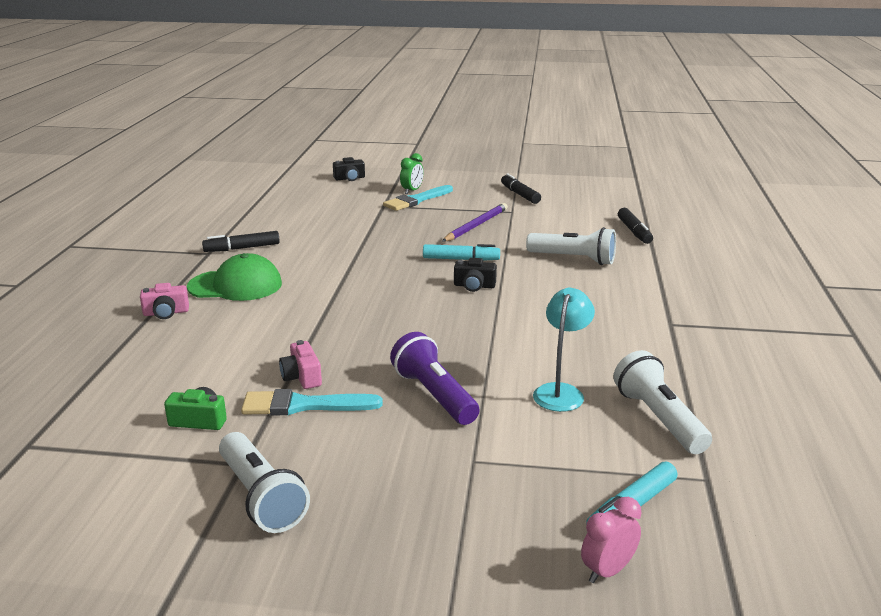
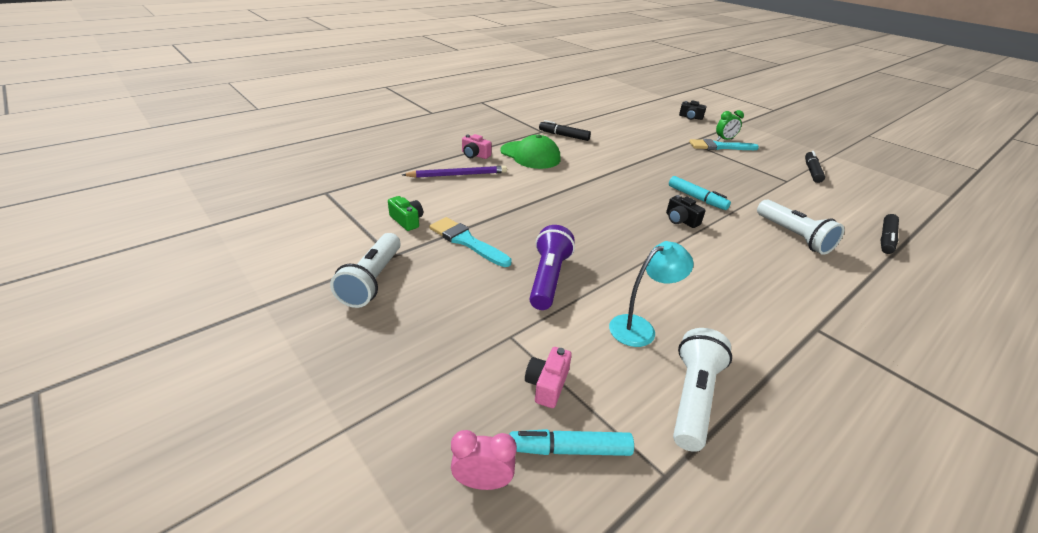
camera: 40 degrees right, 10 degrees up
pink camera [279,340,322,389] -> pink camera moved to [525,347,572,408]
purple pencil [442,203,508,242] -> purple pencil moved to [402,166,507,178]

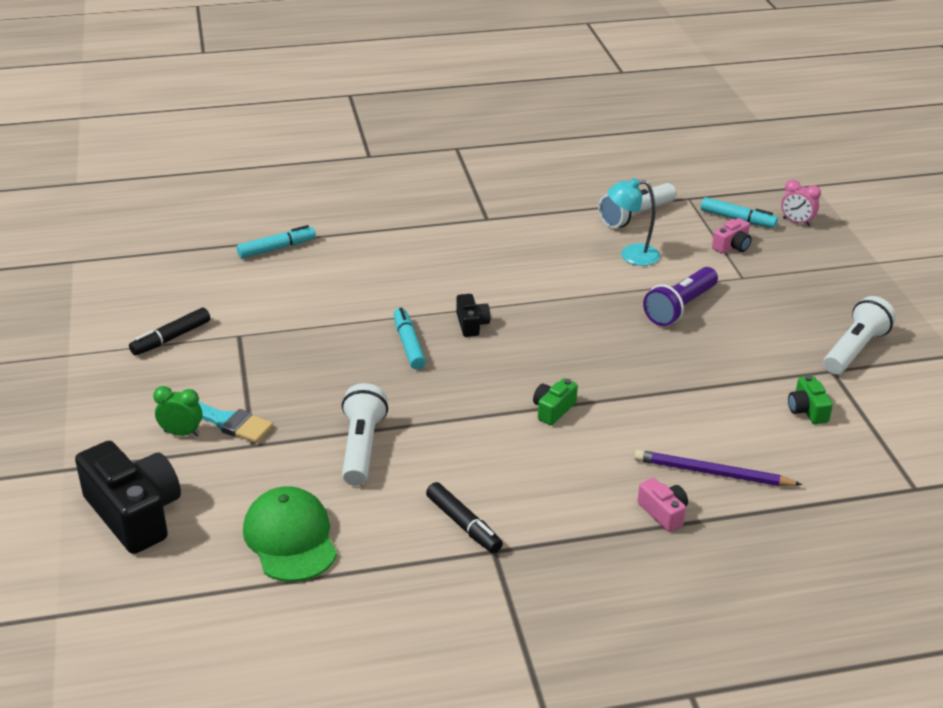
camera: 150 degrees left, 0 degrees up
turquoise brush [429,217,512,267] -> none
green cap [500,134,561,169] -> green cap moved to [243,486,337,582]
black camera [679,100,706,120] -> black camera [75,441,181,554], size x2.09
white flashlight [757,200,844,255] -> white flashlight moved to [342,383,388,486]
black marker [880,214,899,254] -> turquoise marker [237,225,316,258]
none -> green camera [533,378,578,425]

